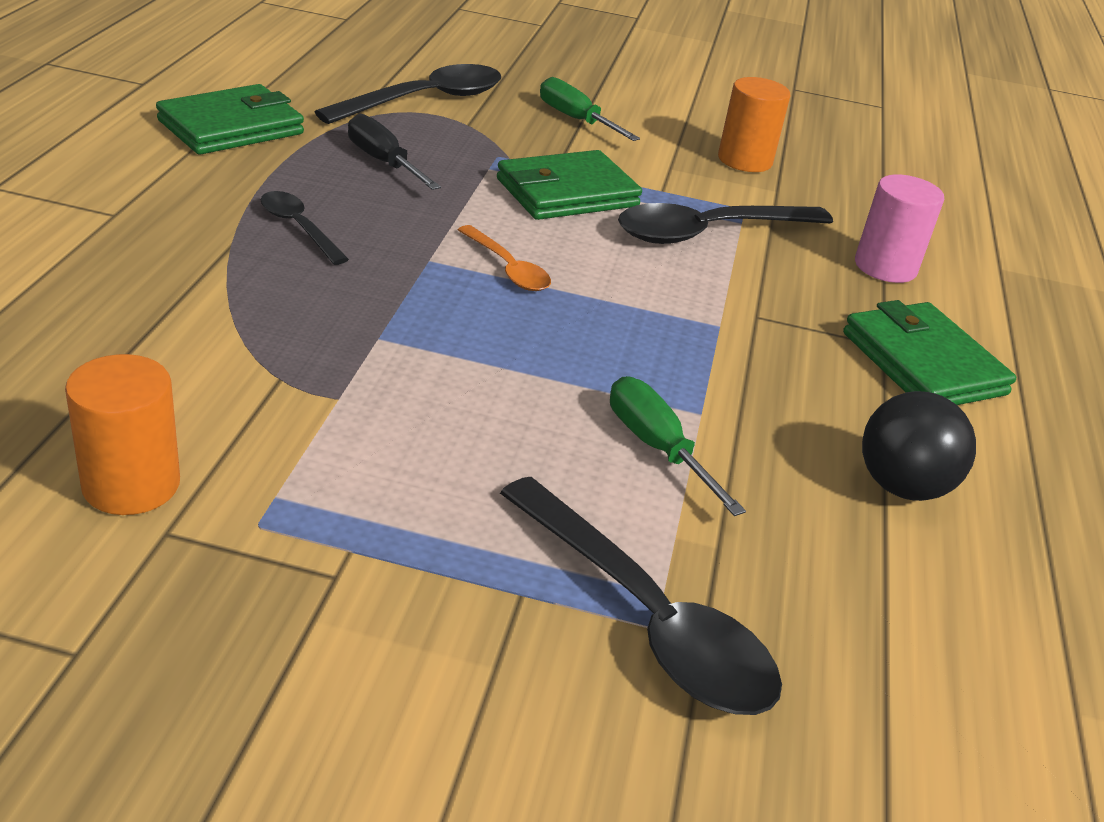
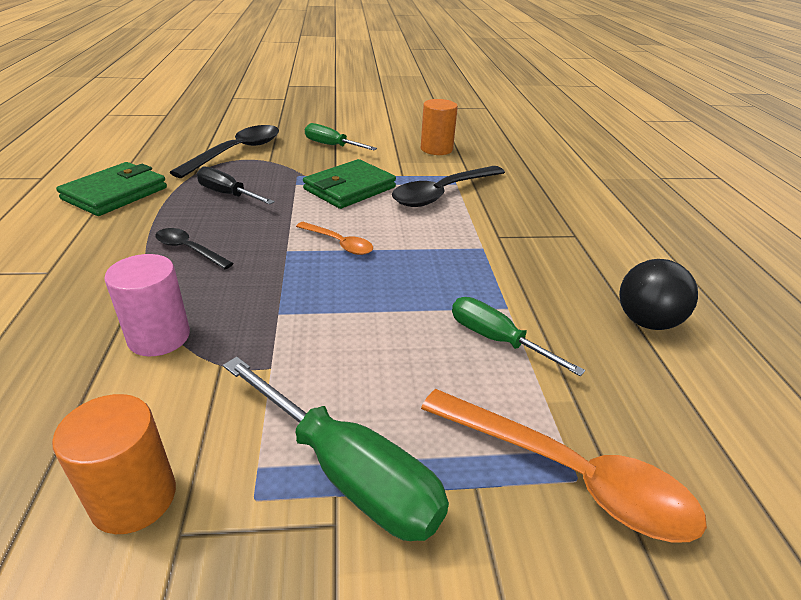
camera: 15 degrees left, 0 degrees up
black spoon [500,477,782,715] -> orange spoon [421,389,707,543]
green wallet [843,300,1016,405] -> none
pink cylinder [855,174,944,283] -> pink cylinder moved to [104,254,190,357]
none -> green screwdriver [223,357,449,541]

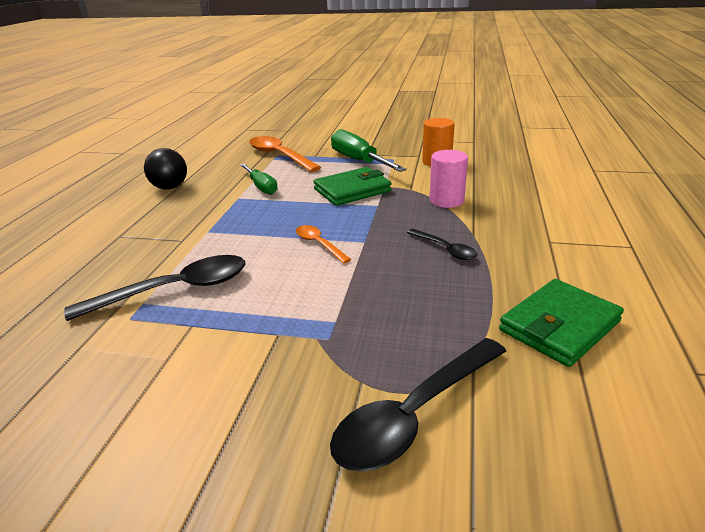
camera: 160 degrees left, 5 degrees down
black screwdriver [197,166,275,204] -> none
green wallet [303,159,396,209] -> green wallet moved to [313,167,392,206]
green screwdriver [305,123,377,150] -> none
orange cylinder [421,99,458,155] -> none

